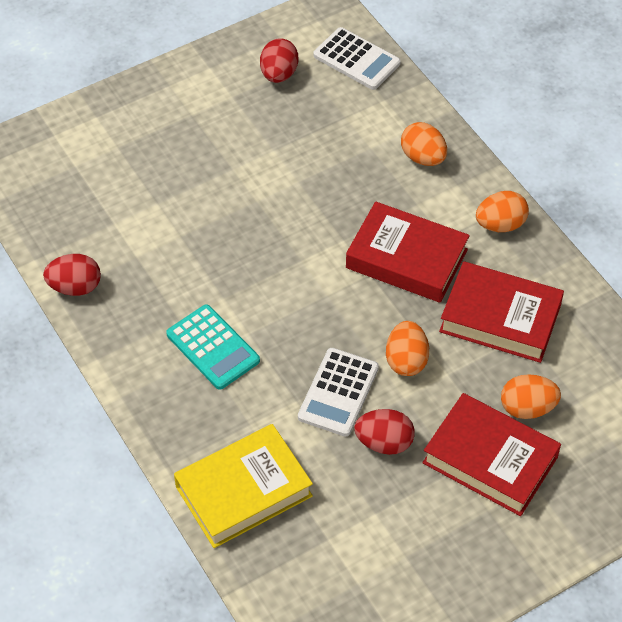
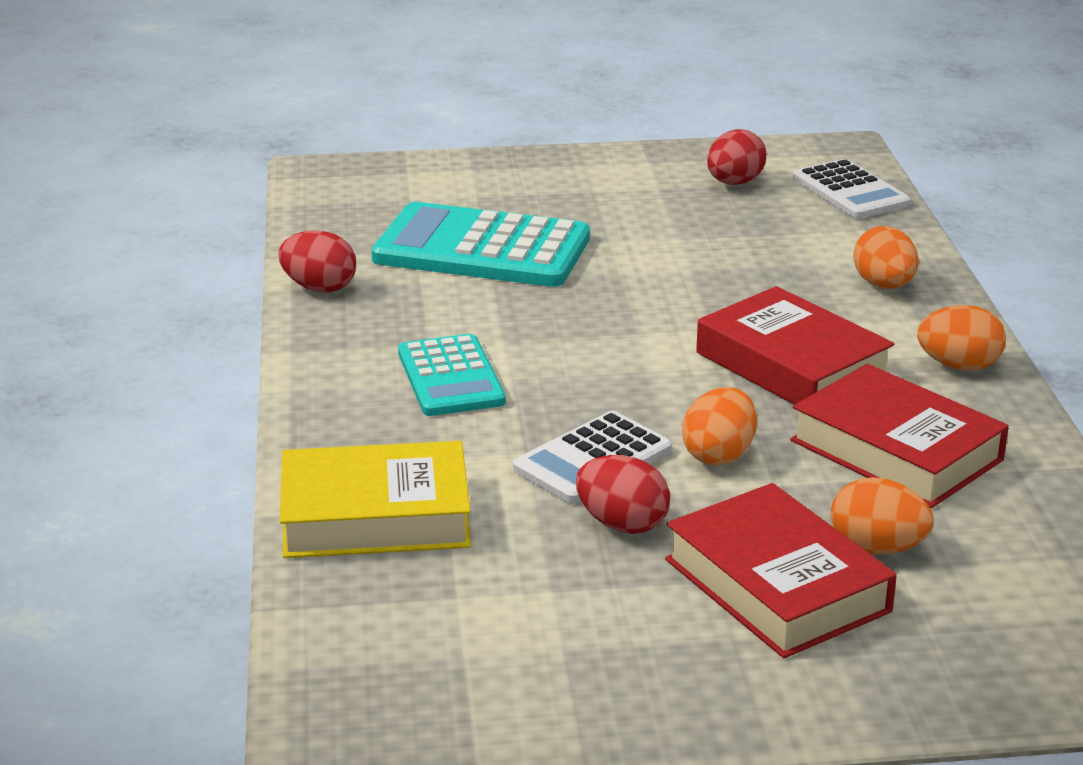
camera: 25 degrees right, 25 degrees down
none -> turquoise calculator [371,202,590,287]

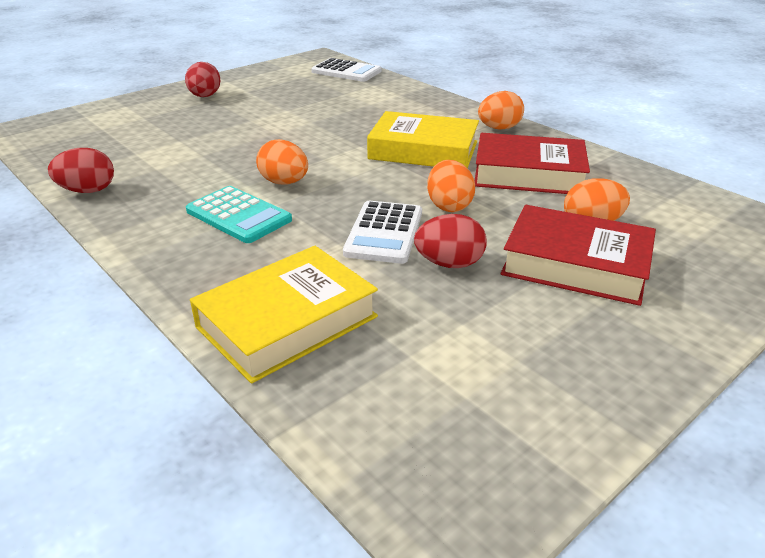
camera: 35 degrees left, 5 degrees up
turquoise calculator [371,202,590,287] -> none
red book [696,286,895,405] -> yellow book [367,111,479,168]
red egg [707,129,767,185] -> red egg moved to [185,62,220,97]
orange egg [853,226,919,289] -> orange egg moved to [256,139,308,185]

